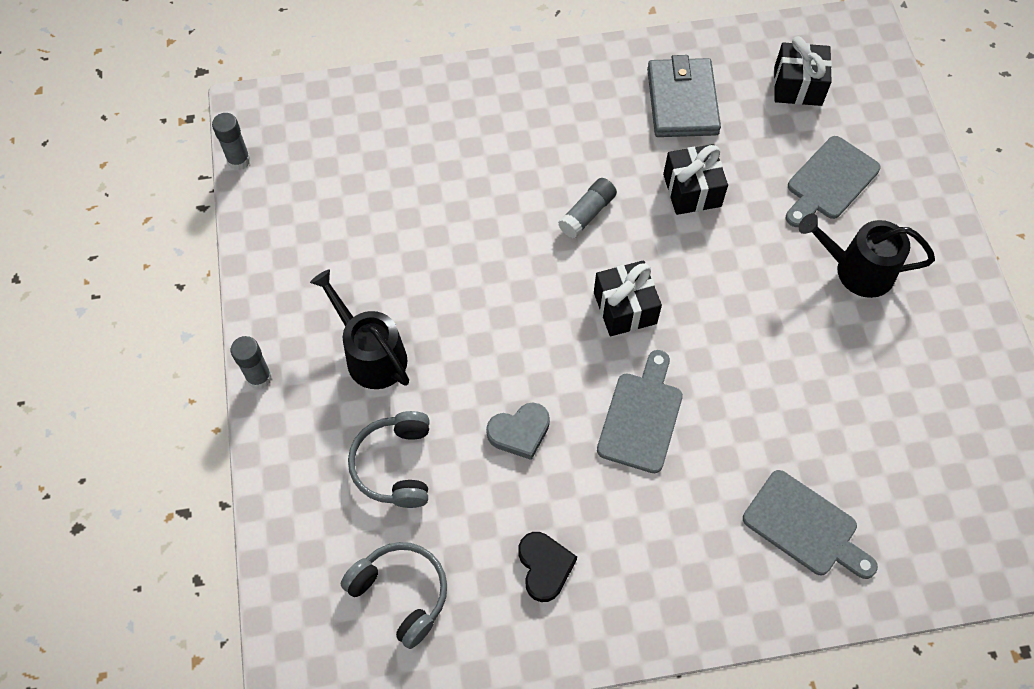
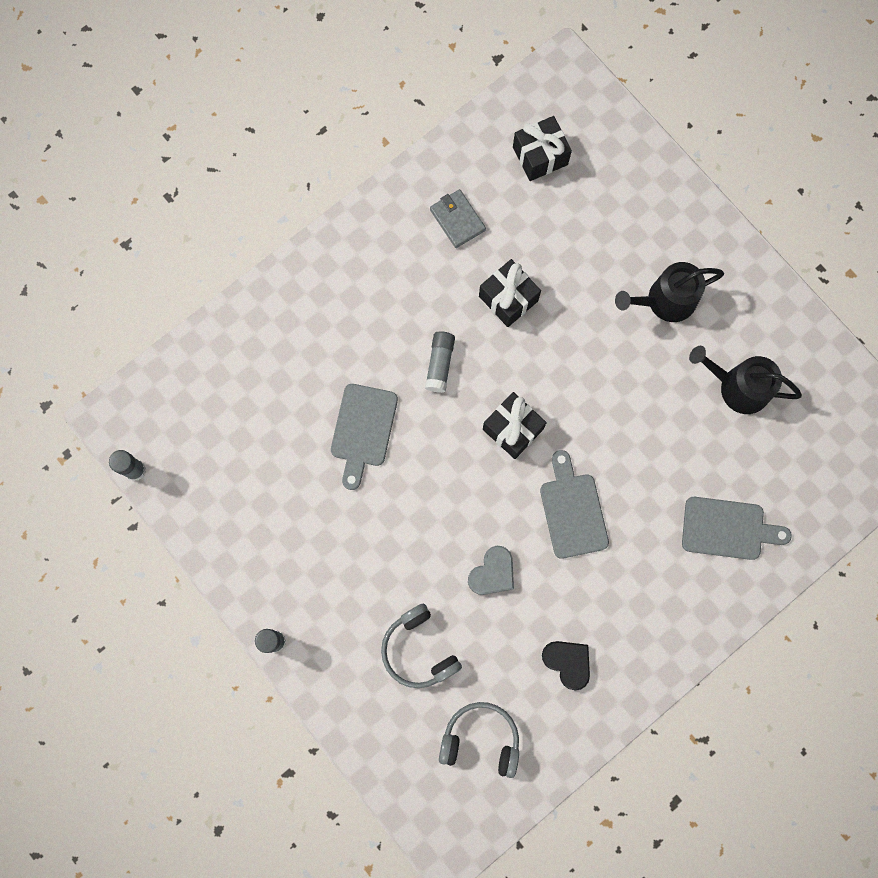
camera: 30 degrees left, 15 degrees up
black watering can [310,269,409,389] -> black watering can moved to [689,346,802,414]
grey wallet [647,55,721,137] -> grey wallet [430,189,486,248], size x0.63
grey cutting board [786,136,880,227] -> grey cutting board moved to [331,384,398,490]

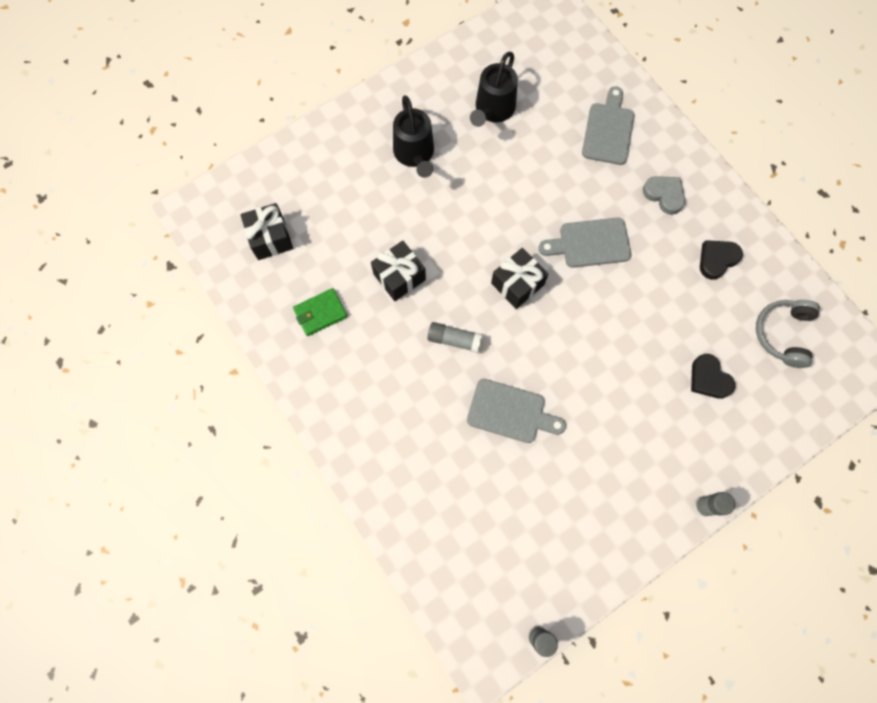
camera: 85 degrees left, 5 degrees down
grey headphones [381,603,462,688] -> black heart [691,354,735,399]
grey wallet [430,189,486,248] -> green wallet [293,288,348,336]
grey heart [468,546,514,595] -> grey heart moved to [643,176,685,215]

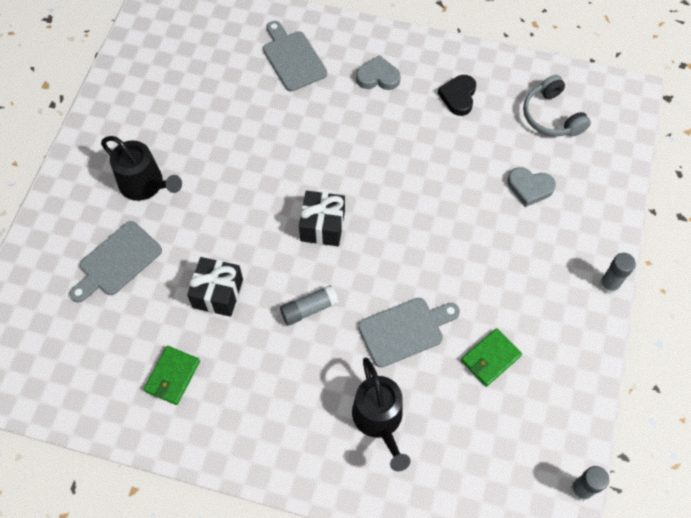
camera: 40 degrees left, 10 degrees down
black gift [240,203,293,260] -> none
black watering can [470,52,518,127] -> black watering can moved to [352,357,410,471]
grey cutting board [539,218,632,268] -> grey cutting board moved to [70,221,162,303]
black heart [691,354,735,399] -> grey heart [507,167,556,207]
none -> green wallet [461,328,522,387]

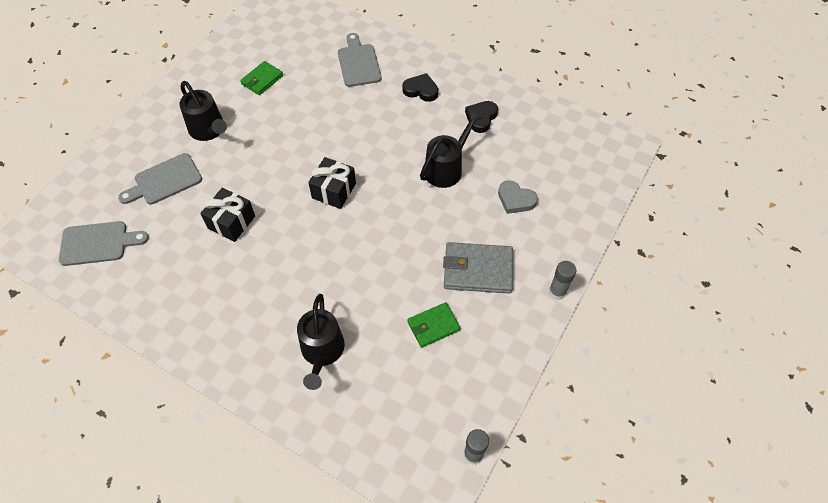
camera: 15 degrees right, 5 degrees down
green wallet [144,346,200,405] -> green wallet moved to [240,61,283,95]
grey glue stick [280,285,339,325] -> none
grey heart [356,55,401,90] -> black heart [402,73,438,102]
grey cutting board [358,298,460,368] -> grey cutting board moved to [59,221,149,266]
grey headphones [523,75,591,136] -> none
none -> black watering can [420,111,482,188]
none -> grey wallet [443,242,513,294]

